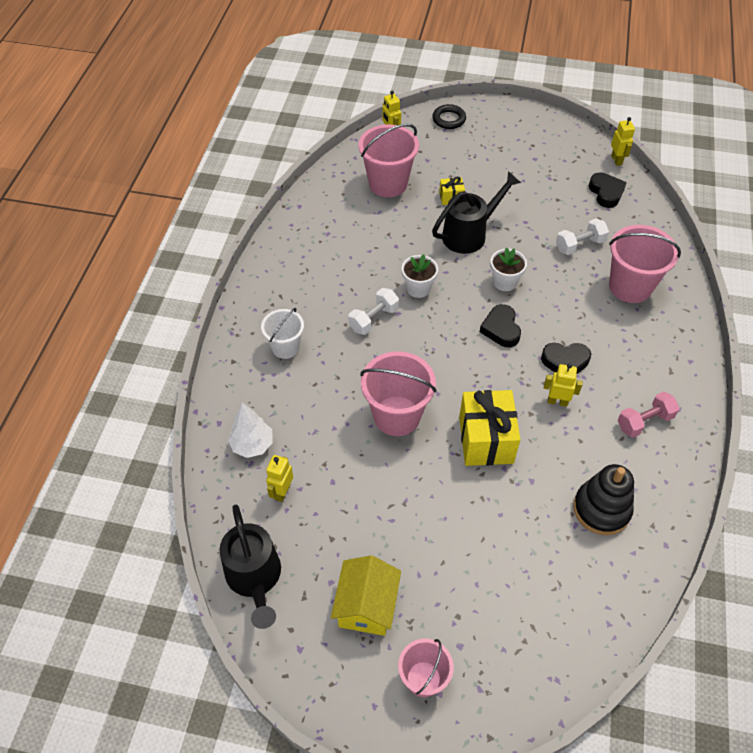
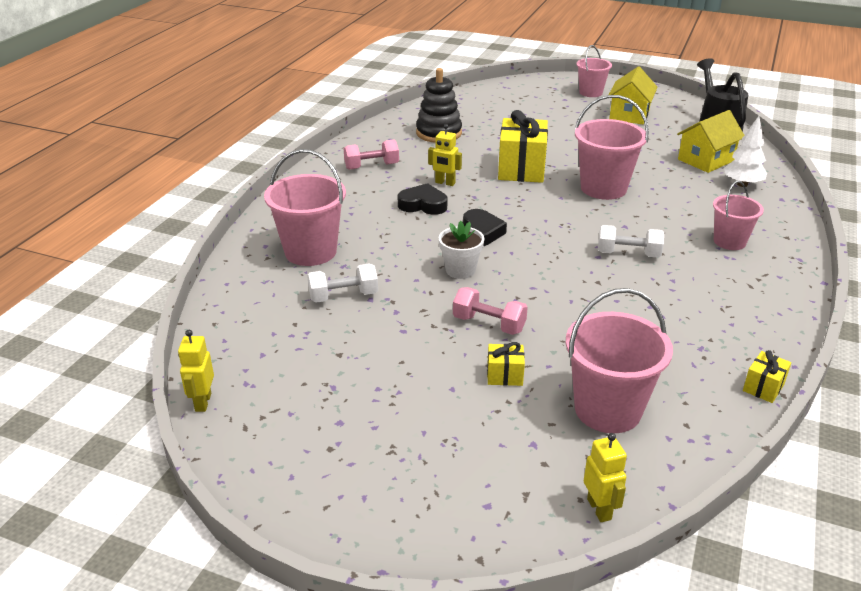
camera: 170 degrees left, 20 degrees down
white bucket [261,308,304,359] -> pink bucket [713,181,764,250]
yellow robot [266,455,293,502] -> yellow house [677,110,744,173]
white dumbbell [348,288,399,335] -> white dumbbell turned 45 degrees clockwise [598,225,664,258]
white flower pot [402,254,438,298] -> none
black ring [432,104,466,129] -> none
black watering can [432,171,521,254] -> pink dumbbell [453,287,528,335]
black heart [589,172,627,208] -> none
none -> yellow gift [743,350,791,403]

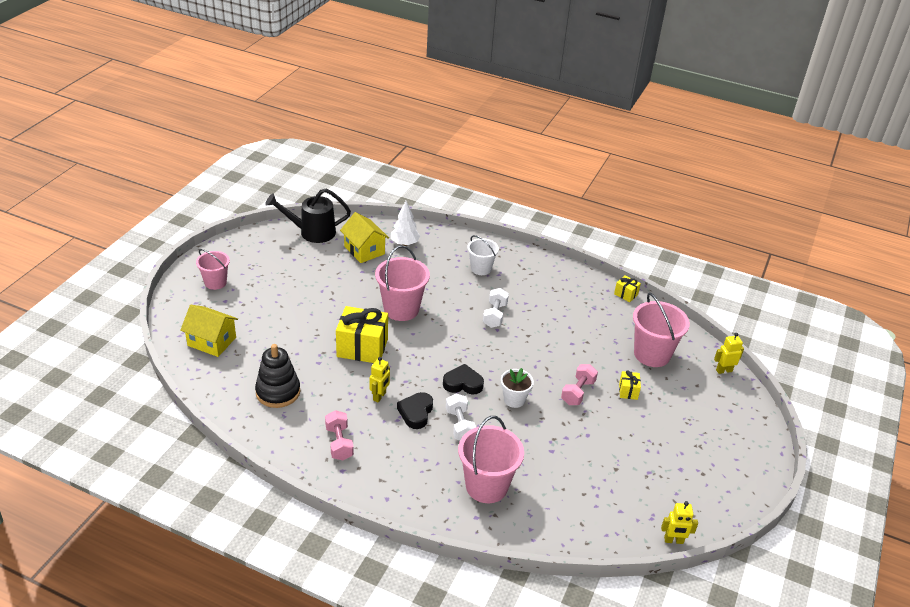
camera: 90 degrees left, 5 degrees up
white dumbbell [307,264,378,303] -> white dumbbell moved to [446,393,476,440]
yellow house [609,66,658,124] -> yellow house moved to [180,305,238,357]
pink bucket [713,181,764,250] -> white bucket [467,235,499,275]

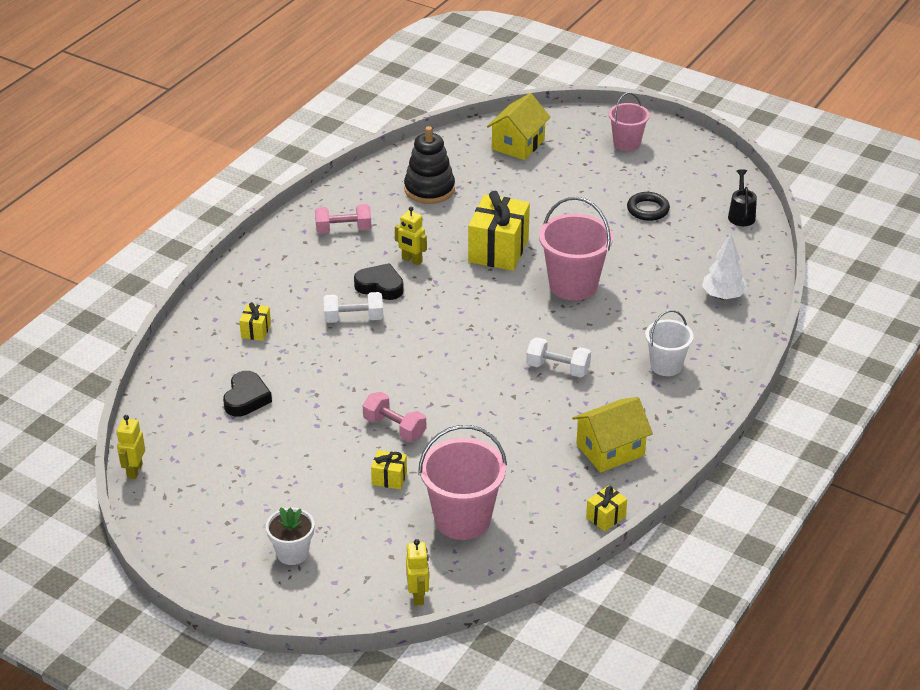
camera: 100 degrees right, 0 degrees up
black watering can [265,189,351,243] -> black watering can [728,169,757,226], size x0.56
yellow house [340,212,389,263] -> yellow house moved to [572,397,653,473]
black heart [443,364,484,395] -> black heart moved to [223,371,272,417]
pink bucket [458,416,524,503] -> yellow gift [239,302,271,341]
white flower pot [501,368,534,408] -> white flower pot moved to [266,507,315,565]
none -> black ring [627,192,670,221]

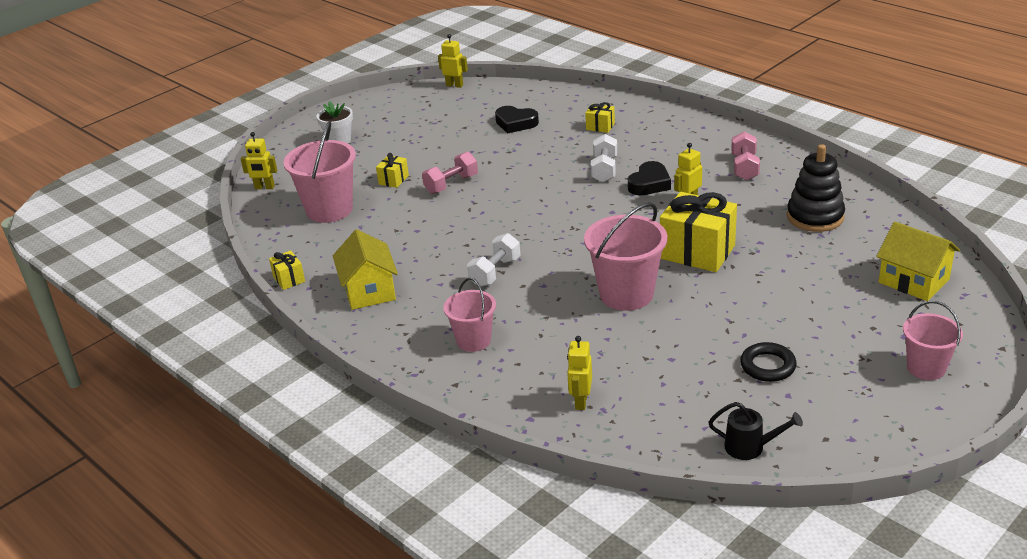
camera: 105 degrees right, 5 degrees down
white bucket [645,310,694,376] -> pink bucket [443,278,496,352]
white tree [702,234,747,300] -> yellow robot [567,336,592,410]

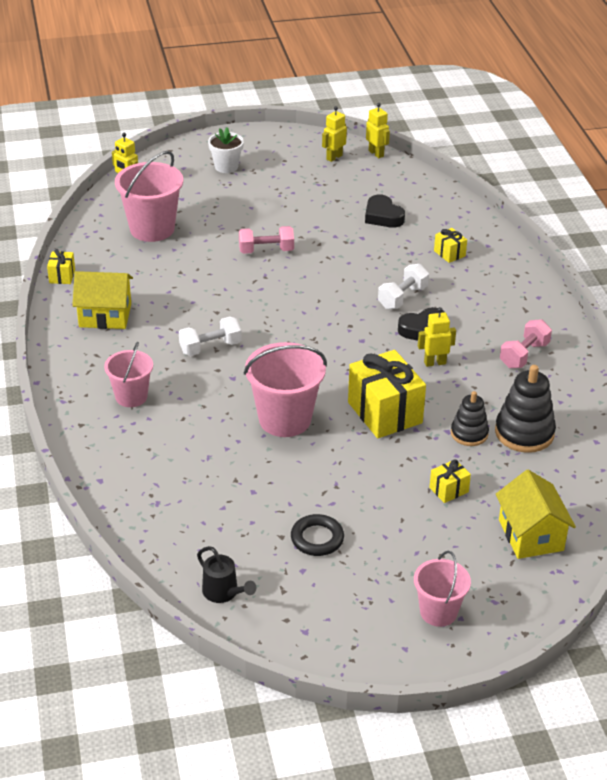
camera: 30 degrees right, 5 degrees up
yellow house [333,229,398,310] -> yellow house turned 75 degrees clockwise [72,271,133,329]
yellow gift [376,153,409,188] -> yellow gift moved to [429,459,471,503]
yellow robot [567,336,592,410] -> yellow robot moved to [322,106,347,162]
none -> black stacking toy [451,391,489,446]

